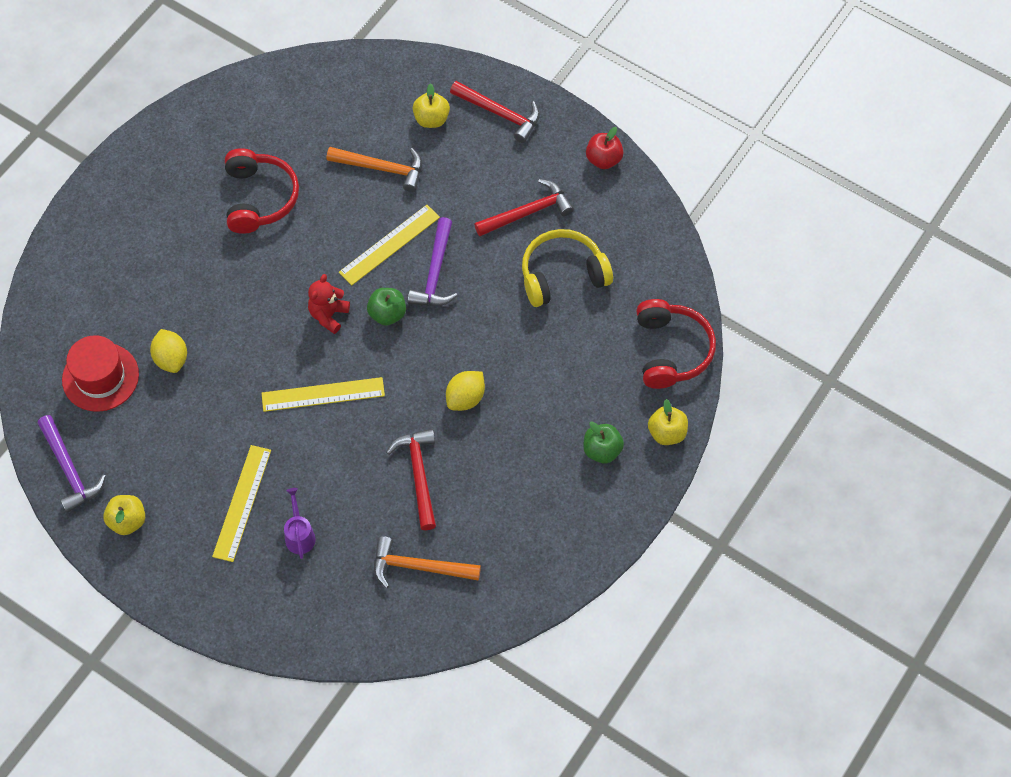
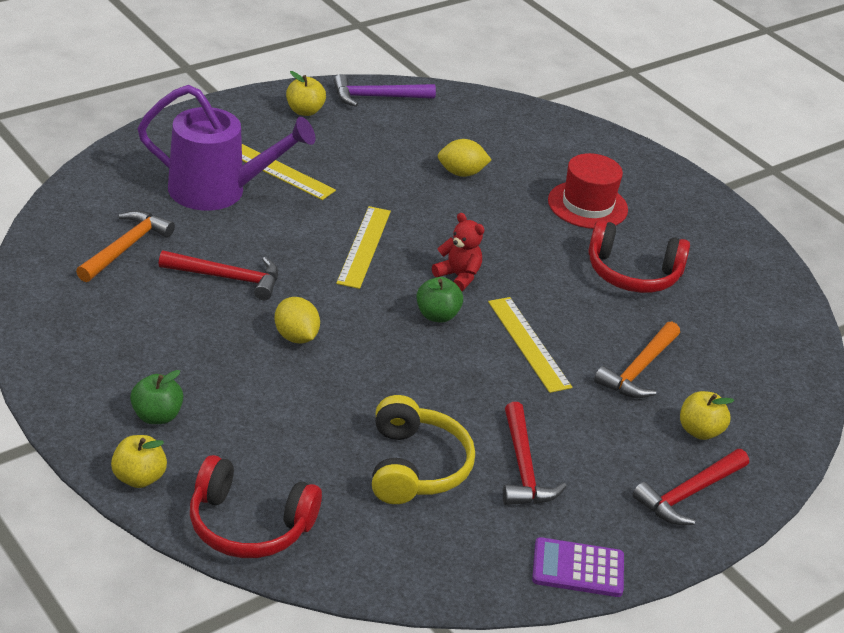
camera: 105 degrees right, 25 degrees down
red hat [62,335,139,412] -> red hat moved to [548,153,628,229]
purple watering can [284,488,316,559] -> purple watering can [138,85,315,211], size x2.35
purple hammer [408,217,458,306] -> none
red apple [586,127,624,169] -> purple calculator [532,537,624,597]

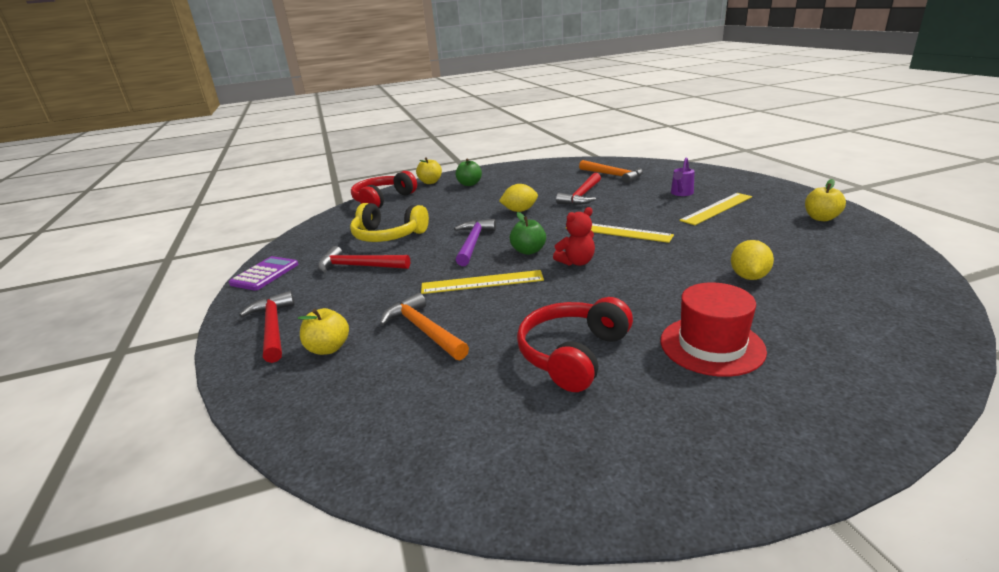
camera: 115 degrees right, 10 degrees down
purple watering can [138,85,315,211] -> purple watering can [671,157,695,196], size x0.42
purple hammer [334,74,436,107] -> purple hammer moved to [454,219,496,266]

